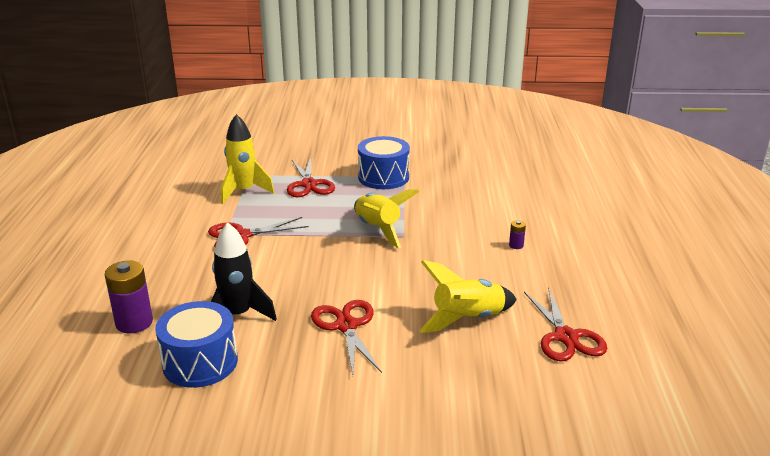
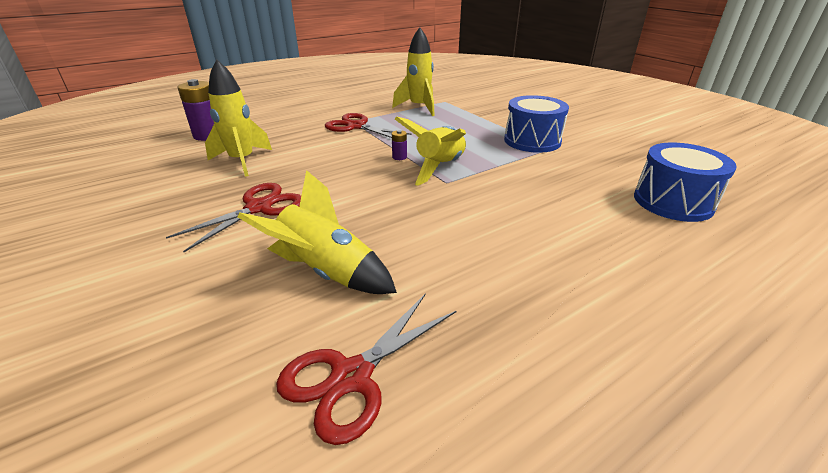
camera: 55 degrees right, 5 degrees up
blue drum [155,301,238,388] -> blue drum moved to [634,143,737,222]
black rocket [211,222,277,321] -> yellow rocket [205,59,272,177]
red scissors [287,157,335,197] -> none
purple battery [509,220,526,249] -> purple battery moved to [392,130,407,160]

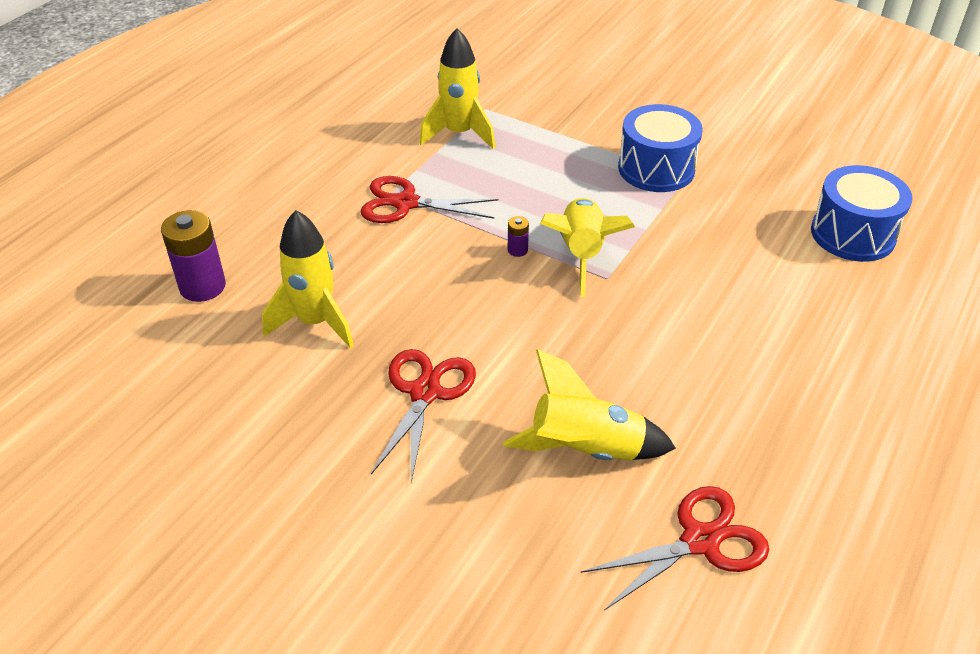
camera: 25 degrees left, 10 degrees up
red scissors [276,293,457,445] -> red scissors turned 135 degrees counterclockwise [581,486,769,611]

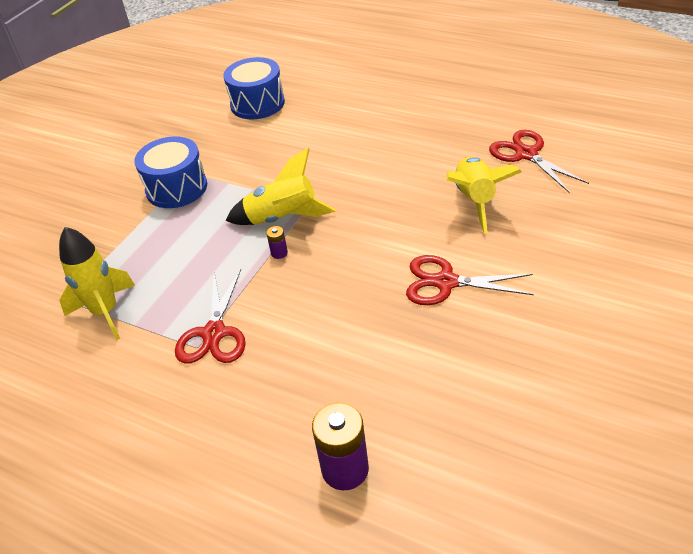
camera: 90 degrees left, 0 degrees up
yellow rocket [262,210,354,349] -> none

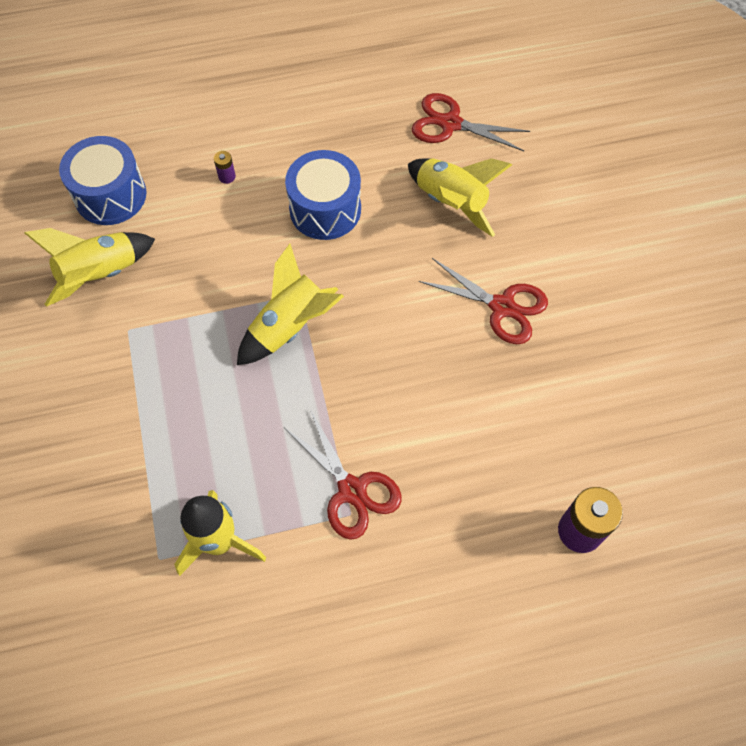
camera: 45 degrees left, 20 degrees up
blue drum [134,136,207,208] -> blue drum moved to [285,150,361,240]
purple battery [266,226,288,259] -> purple battery moved to [214,151,236,184]
red scissors [406,255,534,305] -> red scissors turned 120 degrees counterclockwise [418,258,548,344]
none -> yellow rocket [25,228,155,307]

